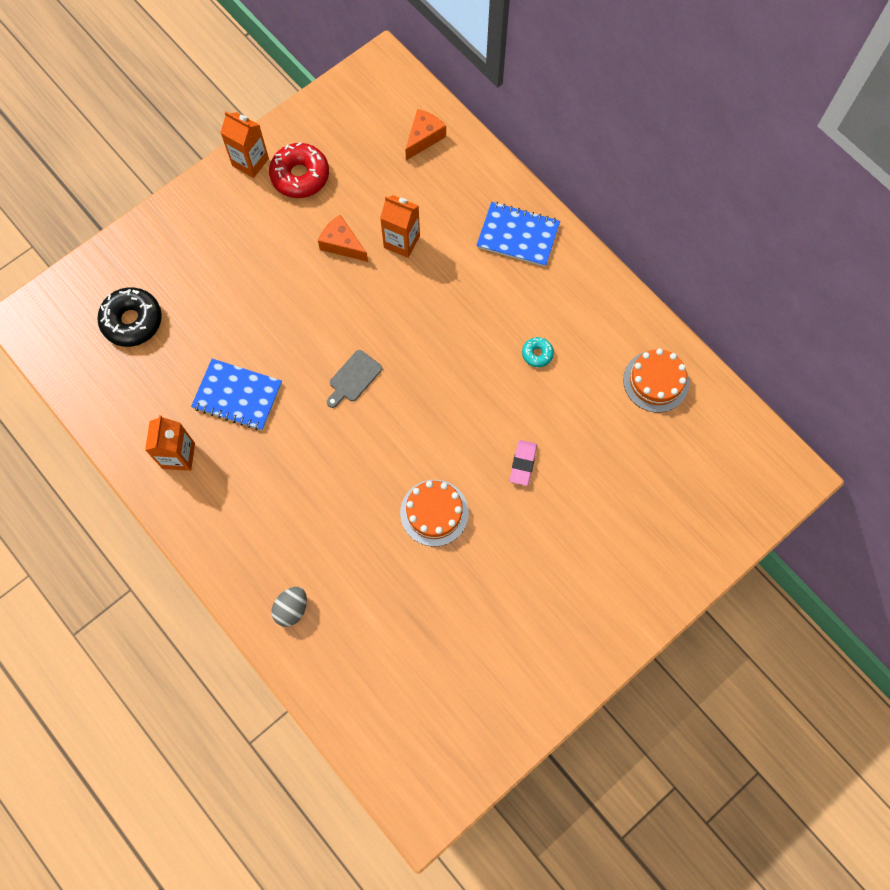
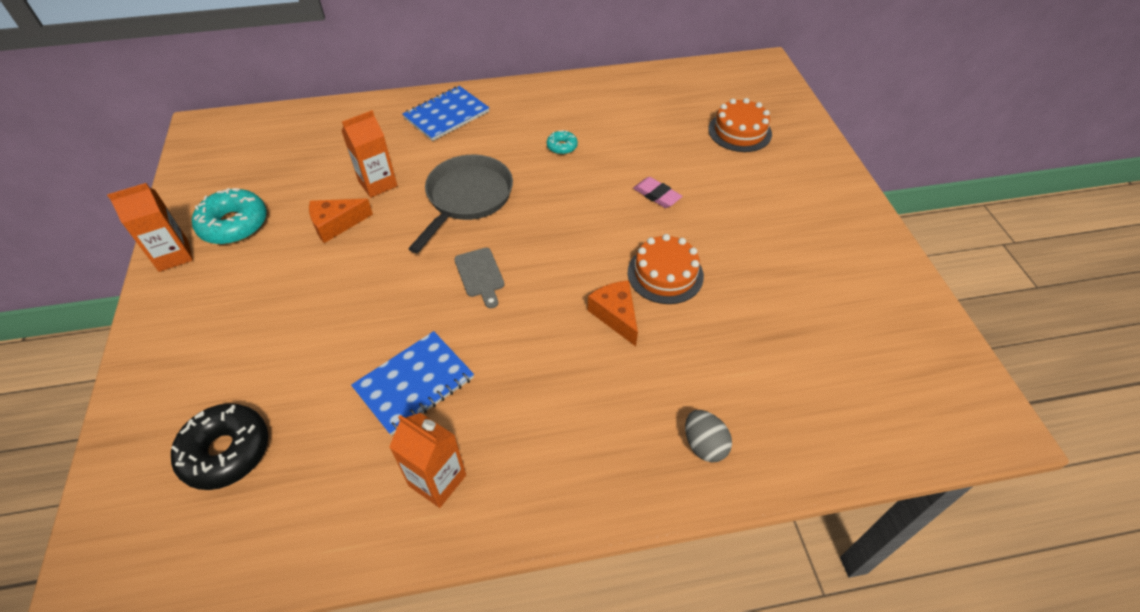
camera: 60 degrees left, 20 degrees down
red donut [269,142,329,198] -> turquoise donut [192,188,267,244]
orange cheese [405,109,446,160] -> orange cheese moved to [587,280,638,346]
orange cake [623,349,689,412] -> orange cake moved to [708,98,772,152]
none -> grey pan [408,155,513,253]

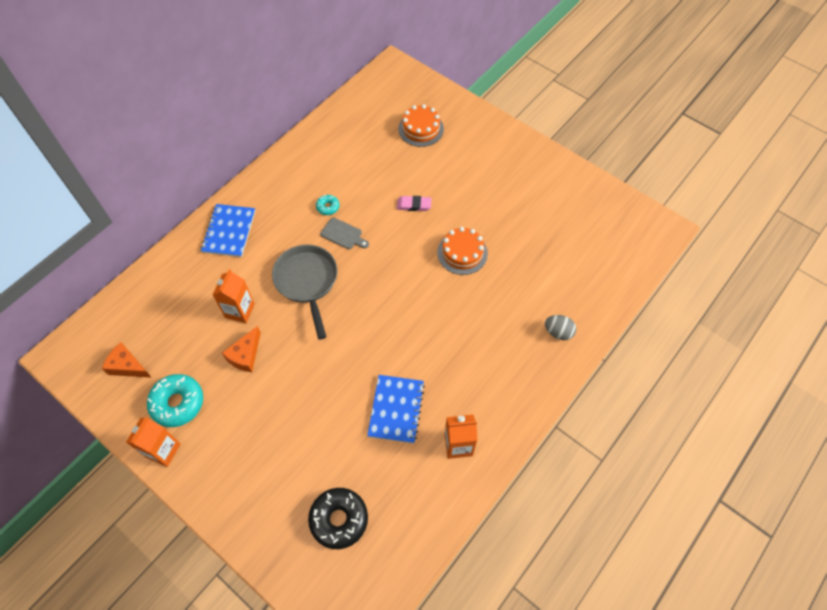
camera: 40 degrees left, 10 degrees up
grey cutting board [454,248,505,308] -> grey cutting board moved to [320,218,369,249]
orange cheese [587,280,638,346] -> orange cheese moved to [102,342,152,378]

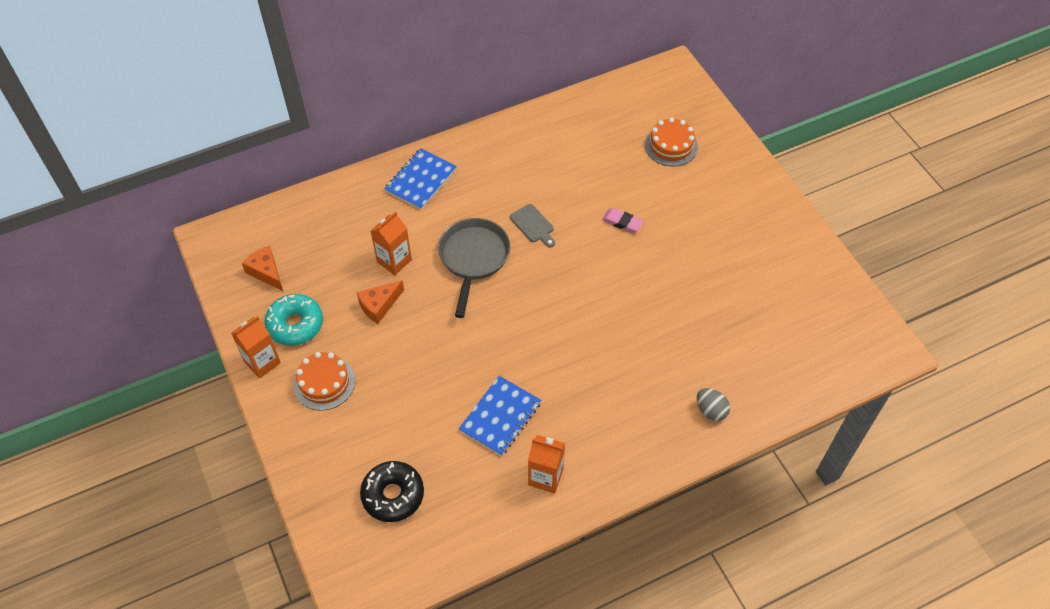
camera: 25 degrees right, 5 degrees down
turquoise donut [316,195,340,215] -> none
orange cake [437,227,488,275] -> orange cake moved to [293,352,355,411]

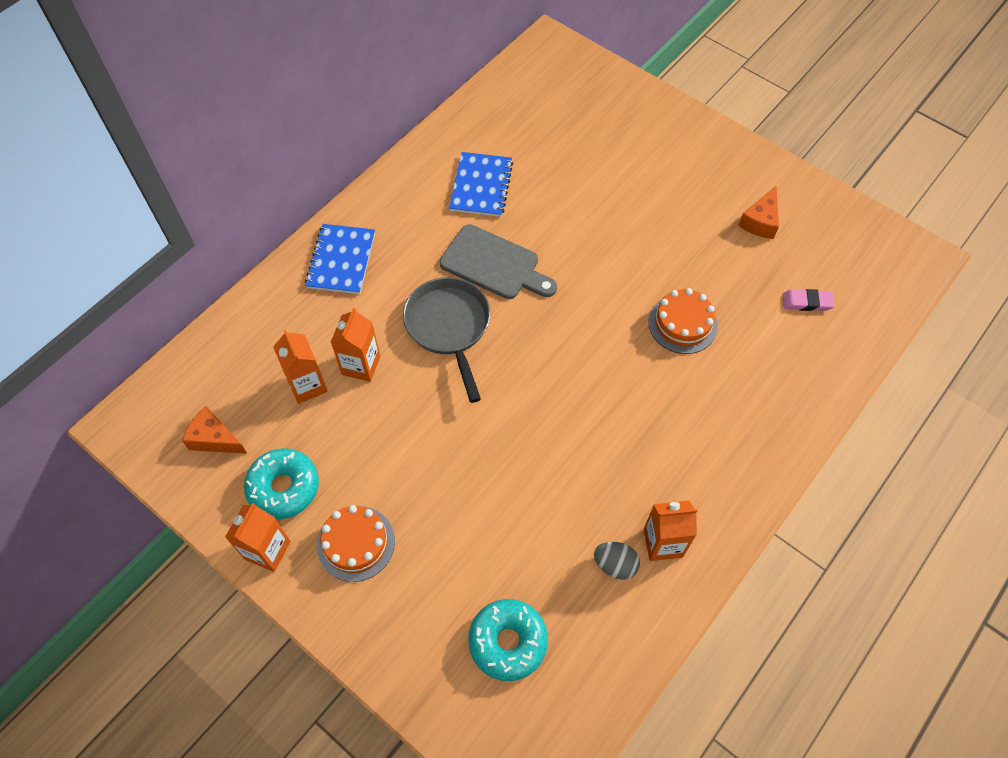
camera: 25 degrees left, 5 degrees up
orange cheese [357,280,404,324] -> orange cheese moved to [738,185,779,239]
black donut [360,461,424,522] -> turquoise donut [468,599,548,681]
blue notebook [459,376,541,456] -> blue notebook moved to [449,152,513,217]
grey cutting board [510,204,555,247] -> grey cutting board [440,224,557,299], size x1.78
pink eraser [602,208,644,233] -> pink eraser moved to [782,289,834,311]
orange cake [645,117,698,167] -> orange cake moved to [649,288,718,354]
grey egg [697,388,730,421] -> grey egg moved to [594,542,640,580]
none -> orange carton [273,330,328,404]

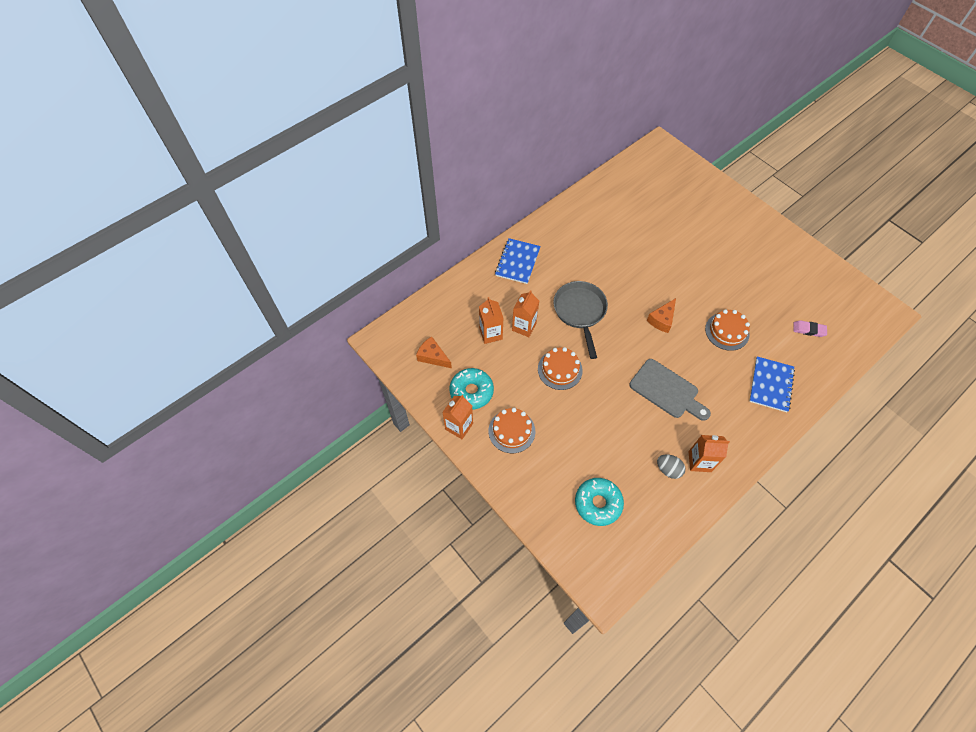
camera: 10 degrees right, 0 degrees up
grey cutting board [440,224,557,299] -> grey cutting board moved to [629,359,711,421]
blue notebook [449,152,513,217] -> blue notebook moved to [749,356,795,412]
orange cheese [738,185,779,239] -> orange cheese moved to [647,298,676,333]
none -> orange cake [538,347,583,390]

